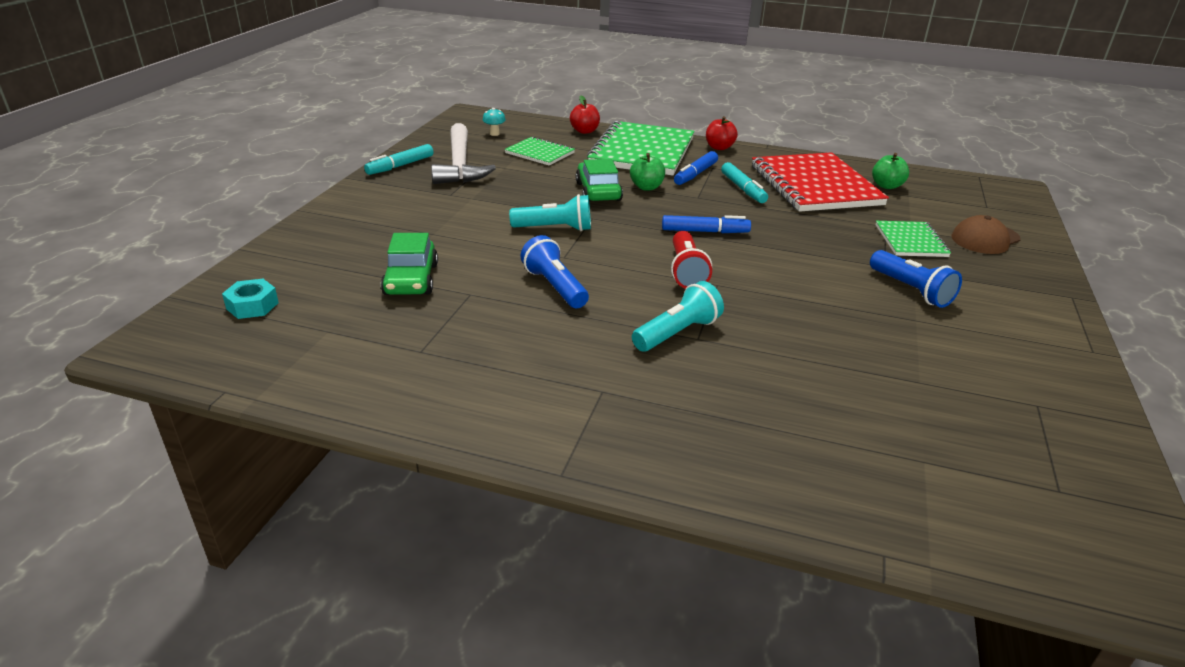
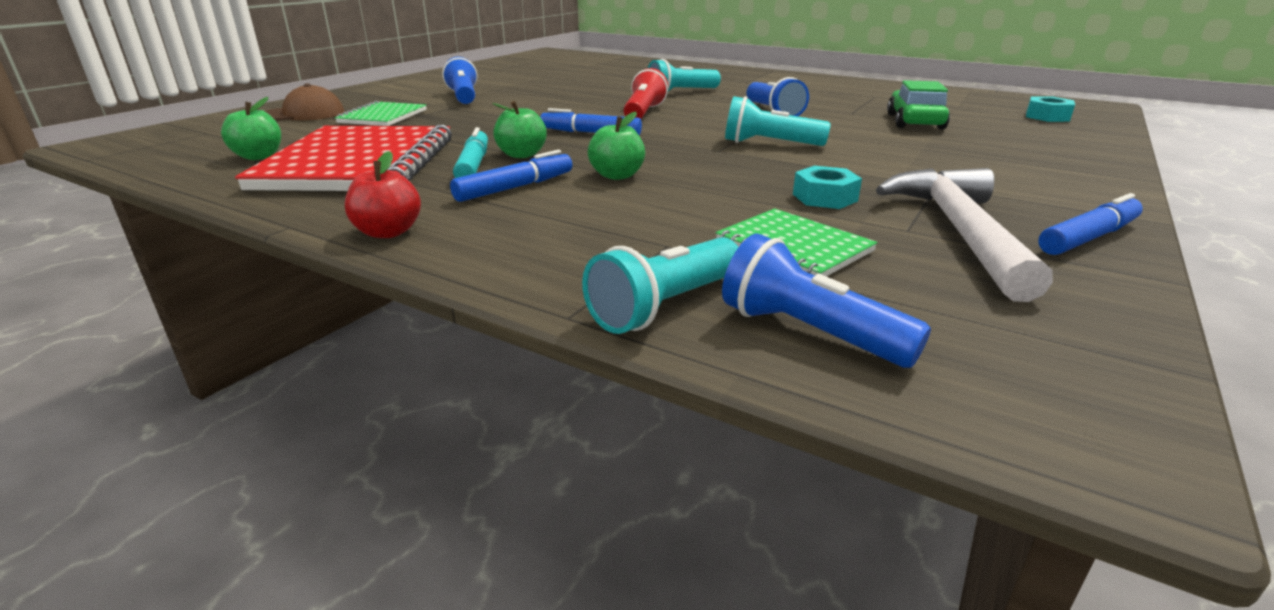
camera: 165 degrees left, 5 degrees down
turquoise marker [364,144,434,175] -> blue marker [1038,193,1143,255]
turquoise mushroom [483,108,506,136] -> none
red apple [570,96,600,134] -> turquoise flashlight [582,237,739,334]
green car [576,159,623,202] -> none
green notebook [587,121,695,175] -> none
none -> green apple [492,101,547,158]
none -> blue flashlight [722,234,931,368]
none -> turquoise nut [793,166,862,209]

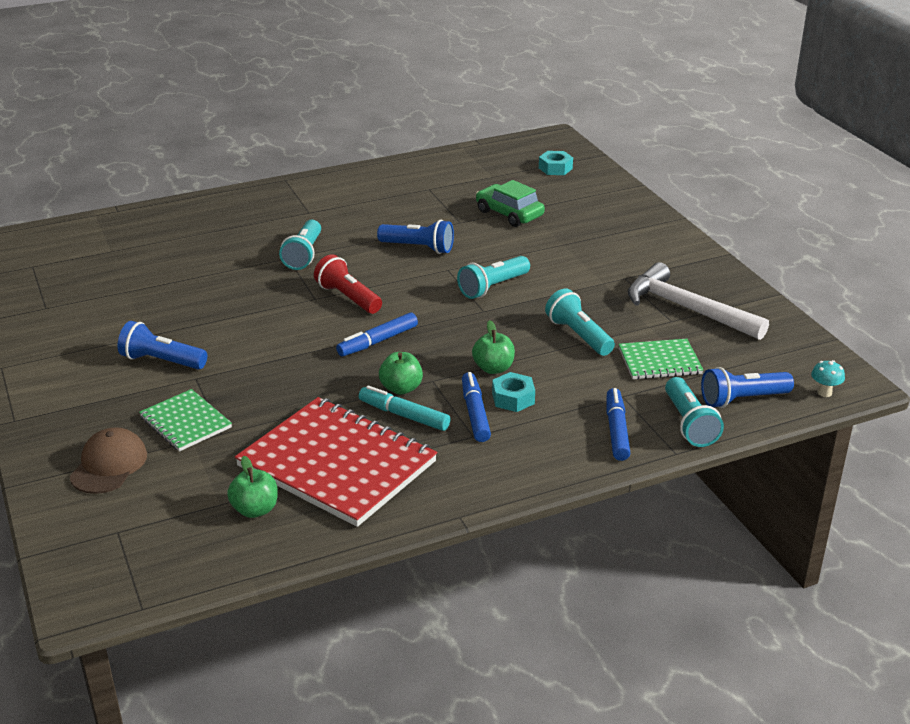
camera: 55 degrees left, 5 degrees up
red apple [345,151,421,238] -> none
turquoise nut [793,166,862,209] -> turquoise nut moved to [492,372,535,412]
blue marker [1038,193,1143,255] -> blue marker moved to [607,388,631,461]
none -> turquoise flashlight [545,288,615,356]
none -> turquoise mushroom [811,360,845,397]

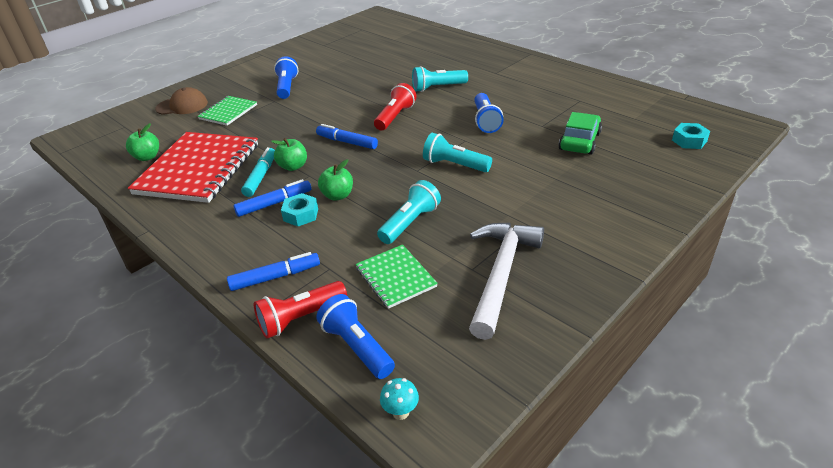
camera: 70 degrees right, 5 degrees up
turquoise flashlight [665,377,724,447] -> red flashlight [254,281,347,338]

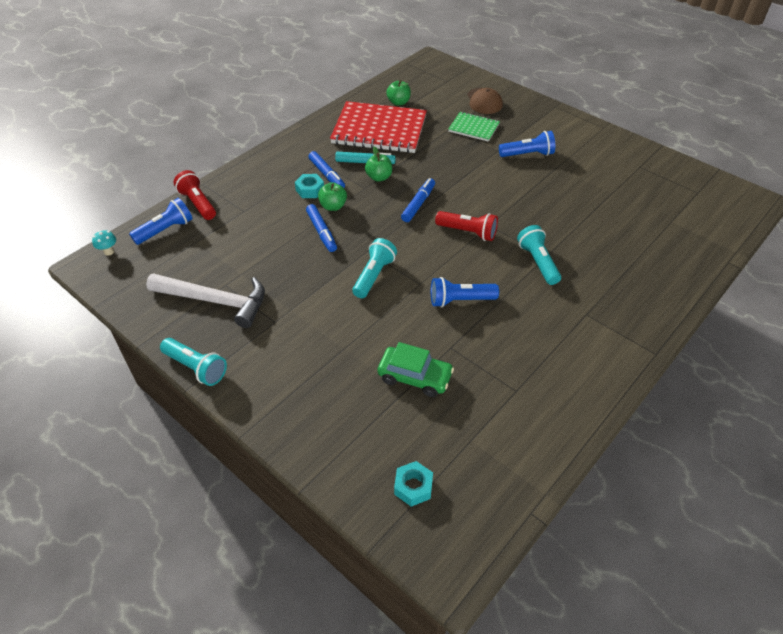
camera: 85 degrees right, 10 degrees up
blue marker [227,252,320,291] -> blue marker moved to [306,204,337,252]
green notebook [356,245,438,309] -> none
turquoise flashlight [377,180,441,244] -> turquoise flashlight moved to [160,338,227,386]

